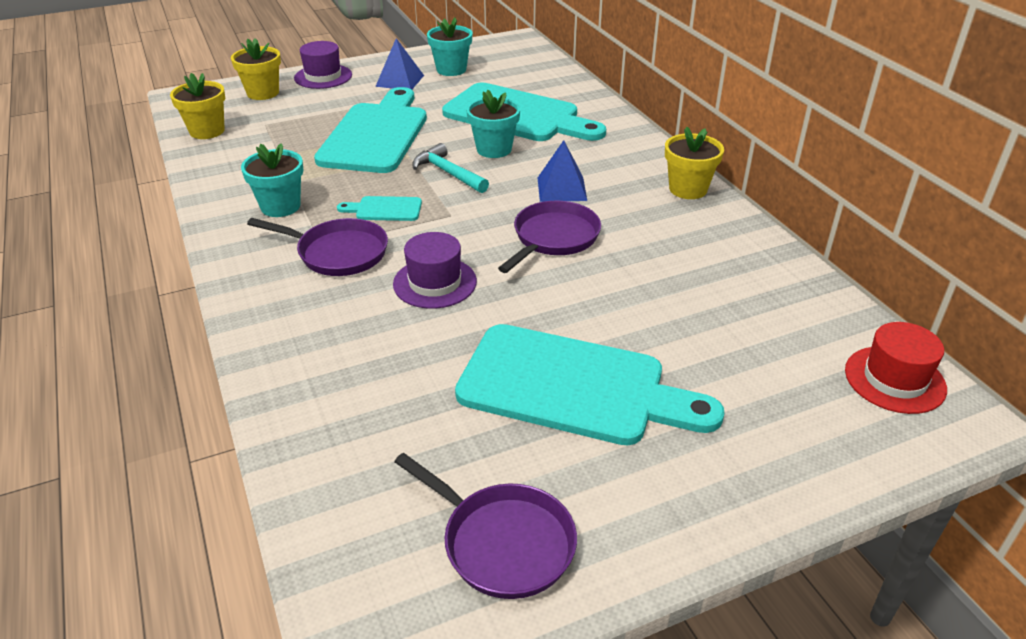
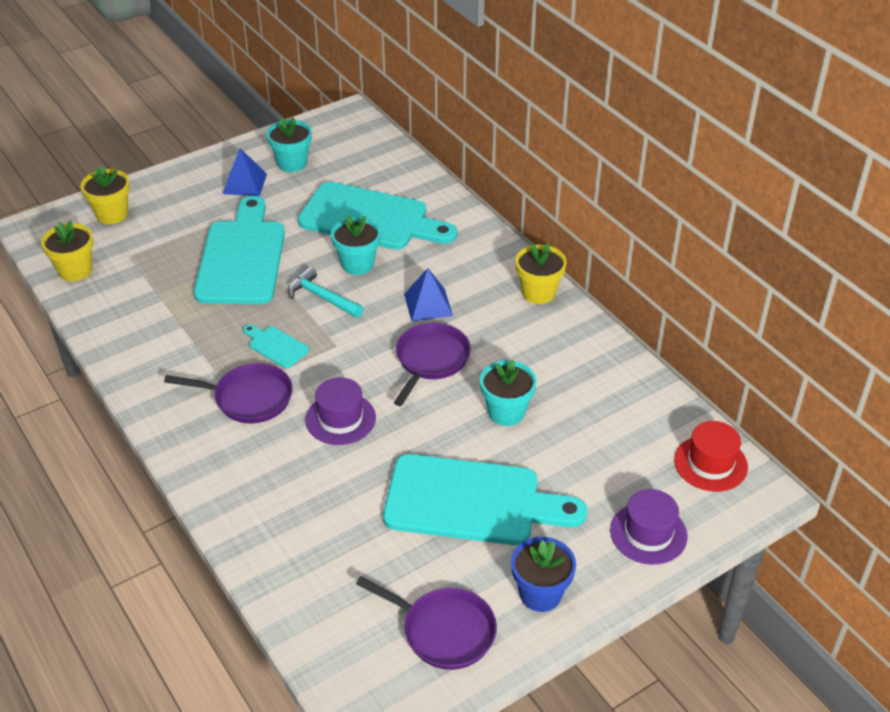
camera: 10 degrees left, 5 degrees up
turquoise flower pot [241,143,303,217] -> turquoise flower pot moved to [480,359,537,426]
purple hat [294,41,352,89] -> purple hat moved to [610,489,688,565]
turquoise cutting board [337,196,422,221] -> turquoise cutting board turned 45 degrees clockwise [243,325,309,368]
none -> blue flower pot [511,537,576,612]

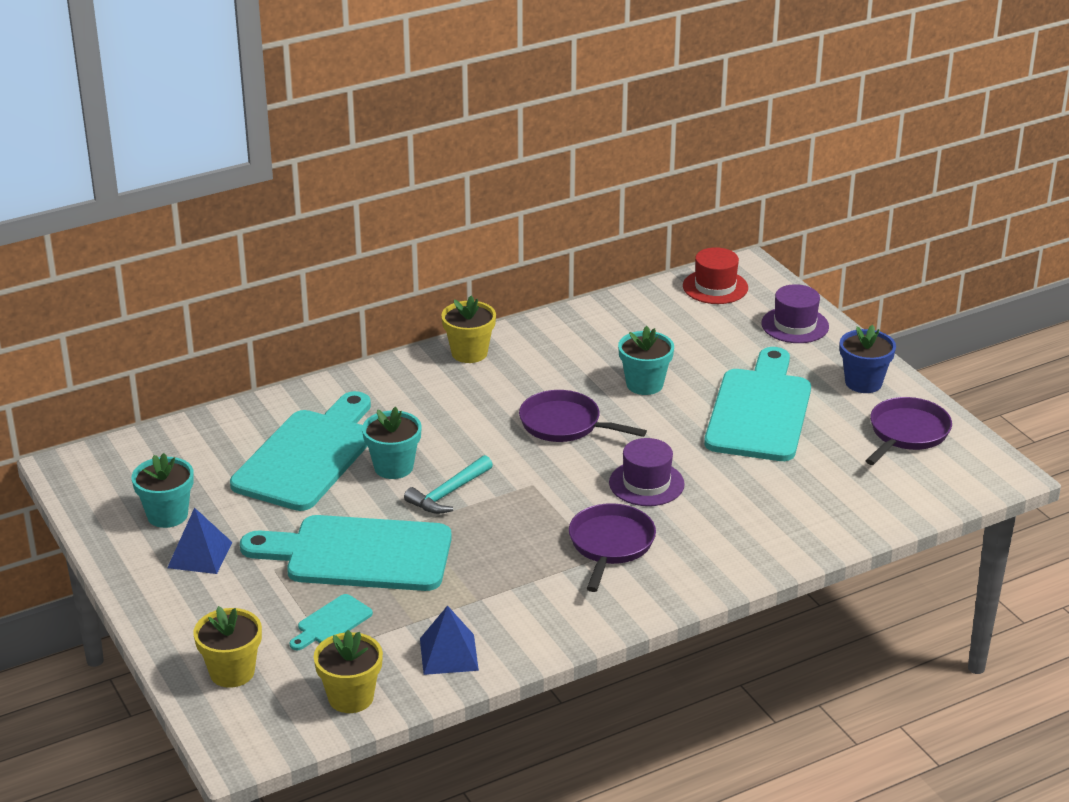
camera: 85 degrees left, 10 degrees down
turquoise cutting board [243,325,309,368] -> turquoise cutting board moved to [290,594,373,650]
blue pyramid [404,268,453,322] -> blue pyramid moved to [420,605,479,675]

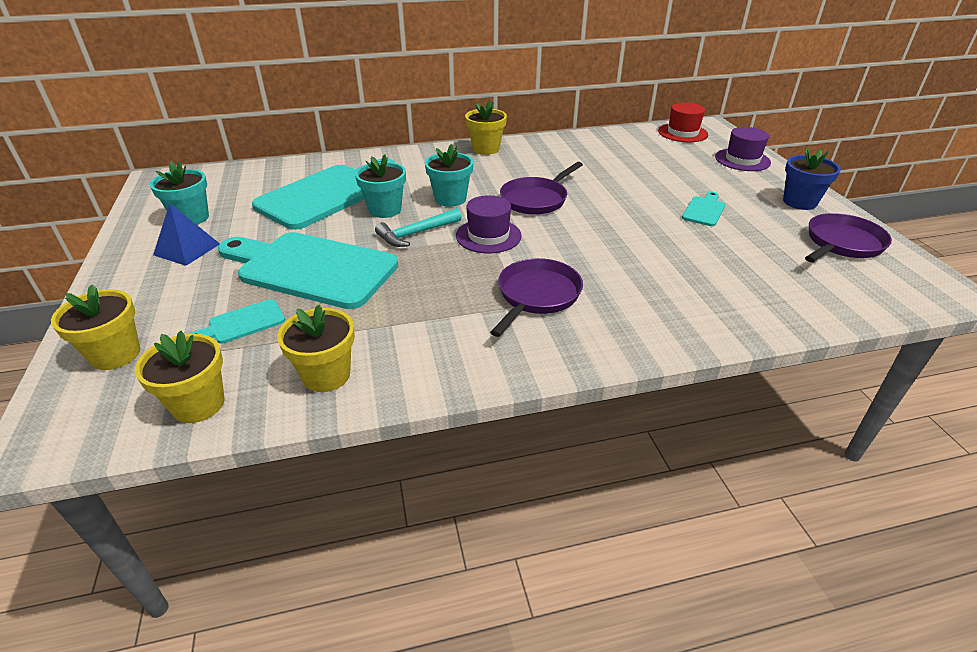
camera: 15 degrees right, 5 degrees up
blue pyramid [420,605,479,675] -> yellow flower pot [277,305,355,392]
purple pan [519,390,647,442] -> purple pan turned 90 degrees counterclockwise [500,162,583,215]
purple hat [609,438,685,506] -> purple hat moved to [456,195,522,253]
turquoise flower pot [618,326,674,395] -> turquoise flower pot moved to [425,144,473,207]
turquoise cutting board [704,347,811,461] -> turquoise cutting board [682,192,725,226], size x0.42

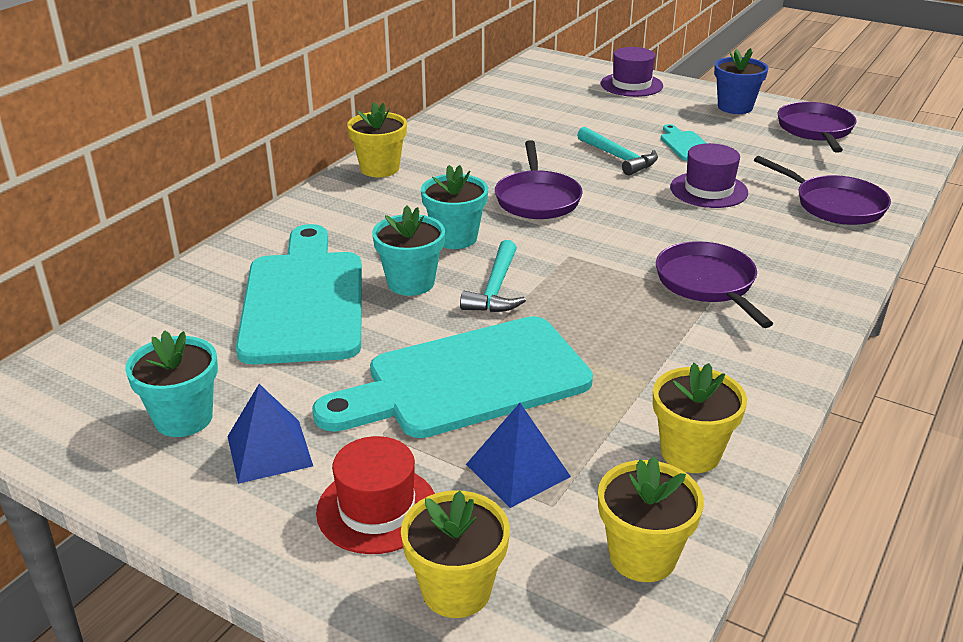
camera: 45 degrees left, 5 degrees down
turquoise cutting board [190,299,285,344] -> blue pyramid [466,403,571,508]
purple hat [456,195,522,253] -> purple hat moved to [670,143,748,208]
red hat [658,102,708,142] -> red hat moved to [316,436,435,554]
none -> turquoise hammer [577,127,658,175]
none -> purple pan [754,156,891,225]

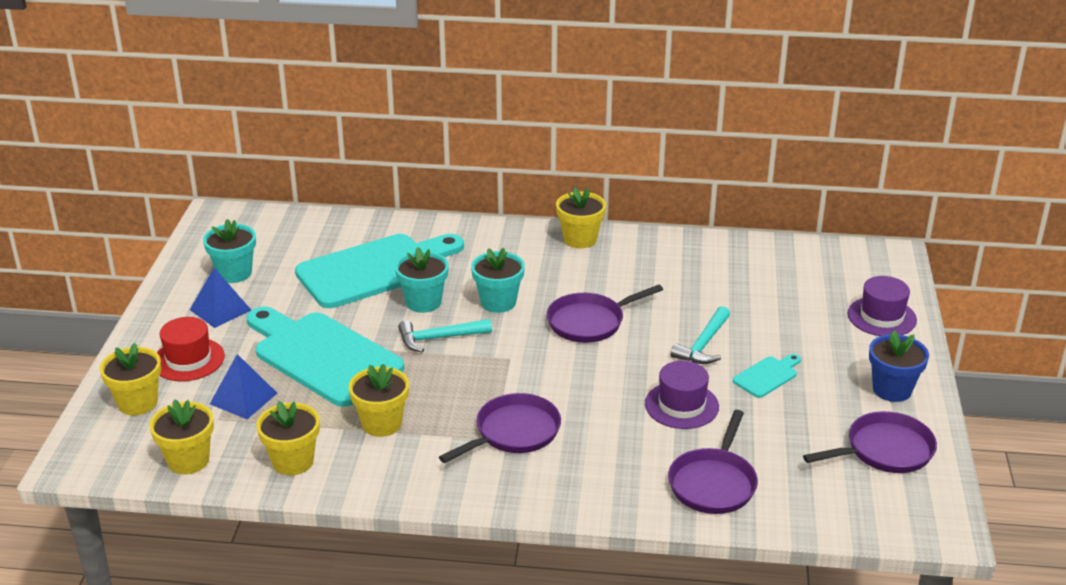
camera: 65 degrees right, 0 degrees up
none -> yellow flower pot [349,364,409,437]

